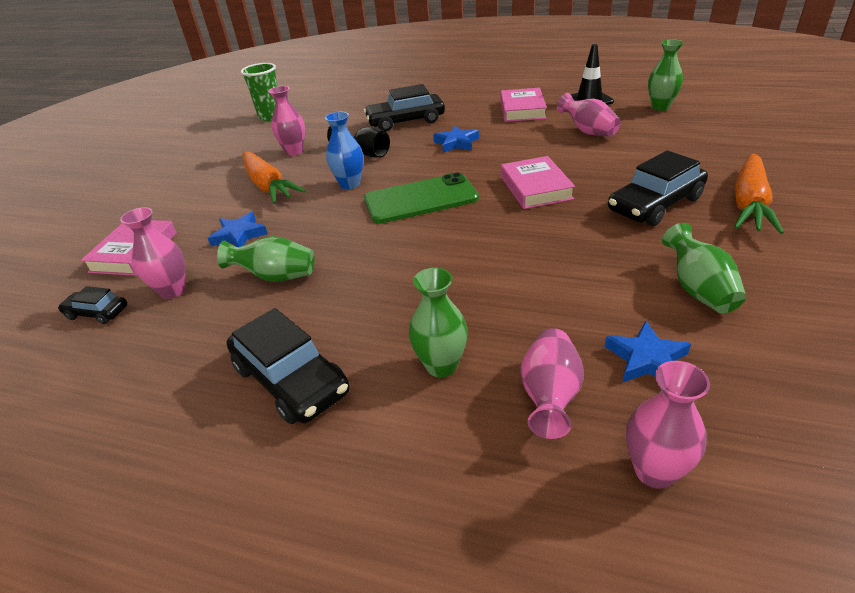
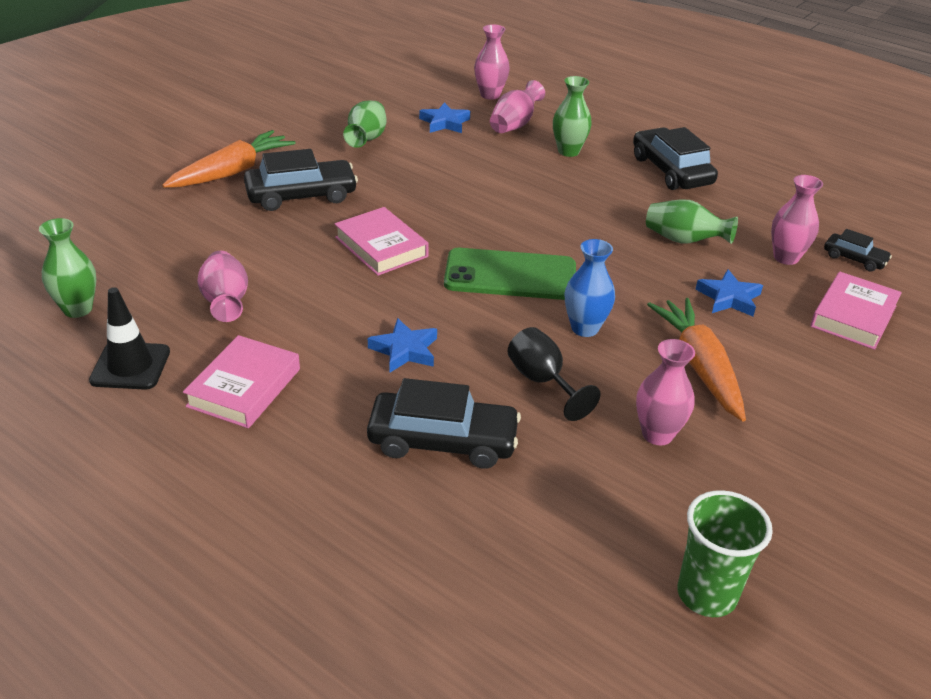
camera: 165 degrees left, 0 degrees up
pink book [501,156,575,209] -> pink book turned 45 degrees counterclockwise [335,207,429,276]

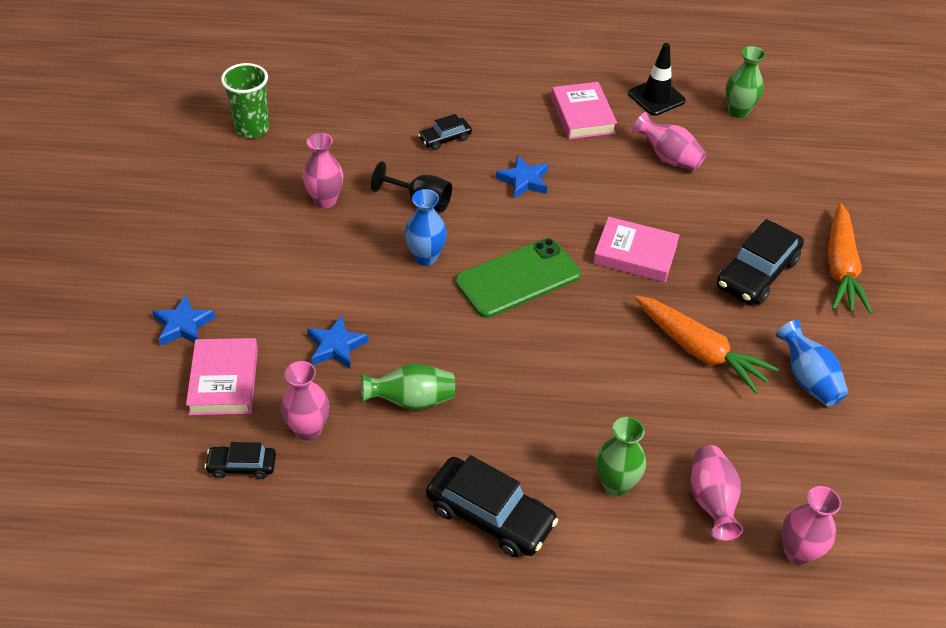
camera: 145 degrees right, 10 degrees up
green vase [343,100,386,148] -> blue vase [776,320,848,406]
black car [367,378,521,469] -> black car [418,114,472,150], size x0.54
blue star [419,102,470,133] -> blue star moved to [152,295,216,346]
orange carrot [647,298,746,422] -> orange carrot moved to [635,296,779,394]

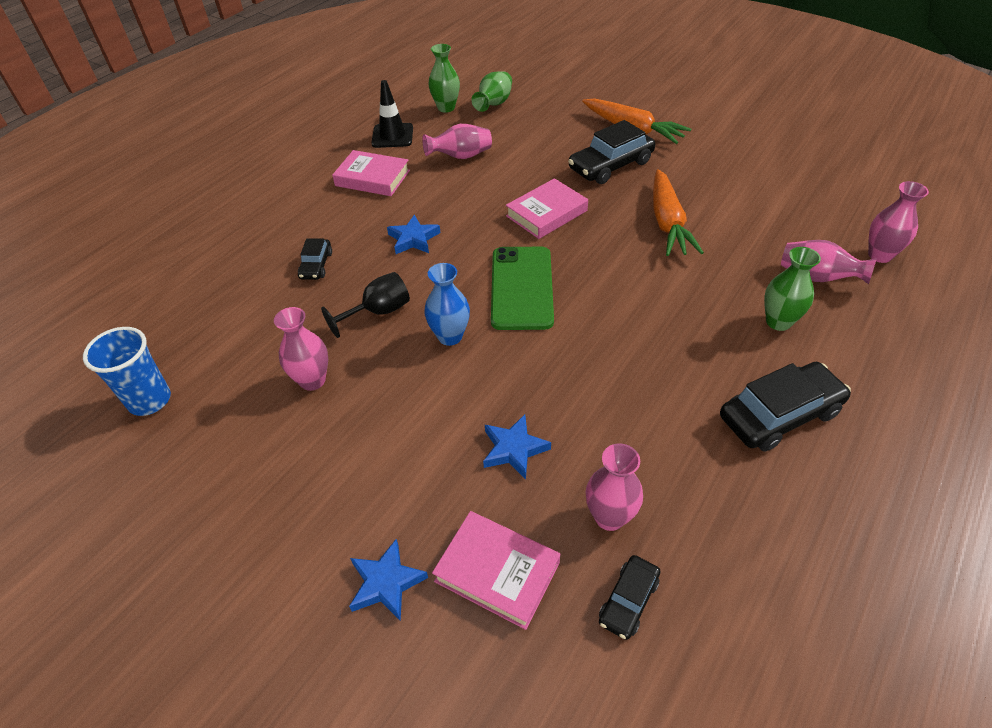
camera: 55 degrees left, 0 degrees up
green cup [221,63,270,138] -> blue cup [83,327,171,416]
green vase [361,363,455,410] -> green vase moved to [471,71,512,112]
orange carrot [635,296,779,394] -> orange carrot turned 105 degrees clockwise [653,169,704,256]
black car [717,219,804,305] -> black car turned 75 degrees clockwise [568,120,655,184]
blue vase [776,320,848,406] -> none

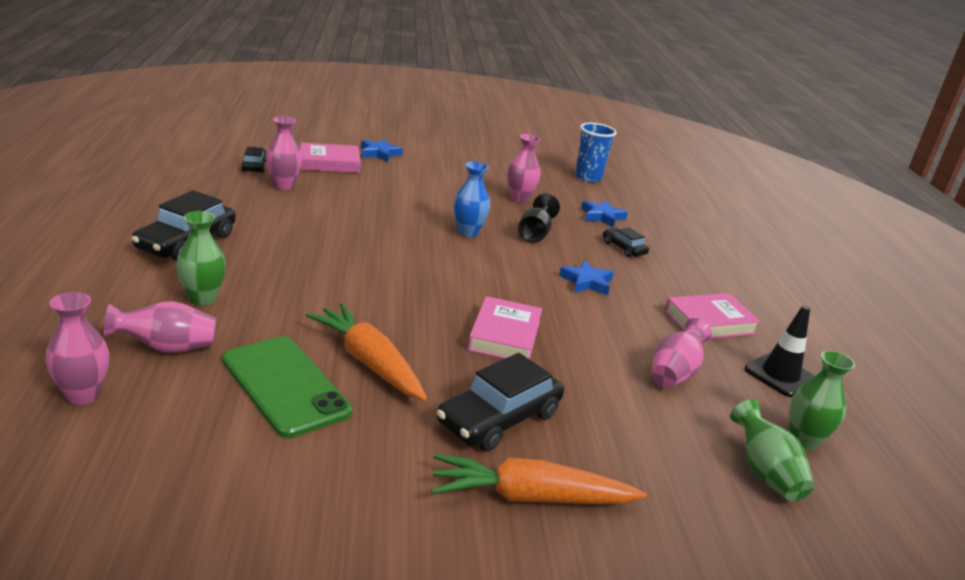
camera: 135 degrees right, 20 degrees down
blue star [483,414,551,479] -> blue star moved to [581,200,628,228]
green phone [491,246,554,330] -> green phone moved to [222,336,352,438]
black car [568,120,655,184] -> black car turned 150 degrees counterclockwise [437,353,564,451]

